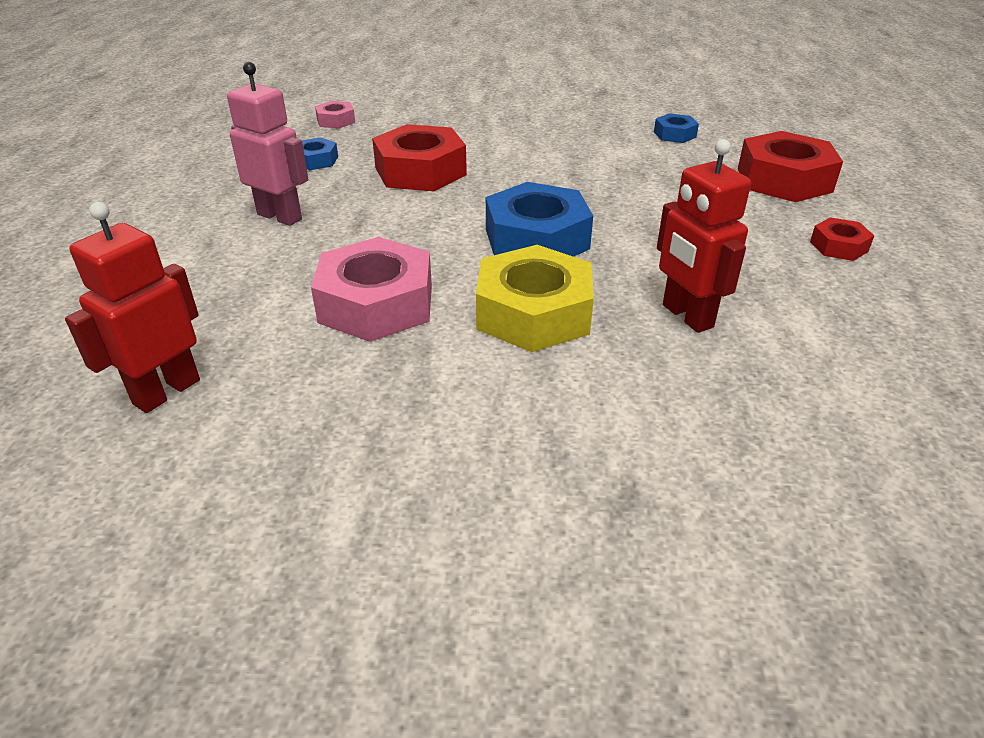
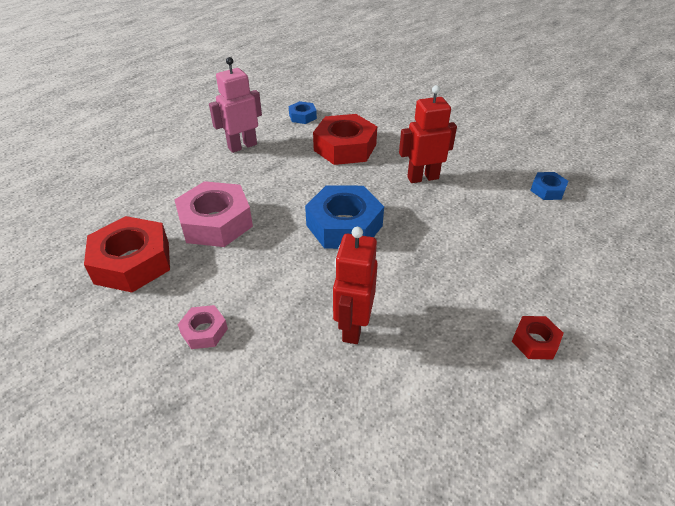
camera: 40 degrees right, 5 degrees up
red robot [65,202,200,413] -> red robot moved to [399,85,457,183]
pink robot [227,62,308,226] -> pink robot turned 105 degrees counterclockwise [209,57,262,153]
pink nut [315,101,355,129] -> pink nut moved to [178,305,228,349]
yellow nut [476,245,594,352] -> none
red nut [738,131,843,202] -> red nut moved to [84,216,170,292]

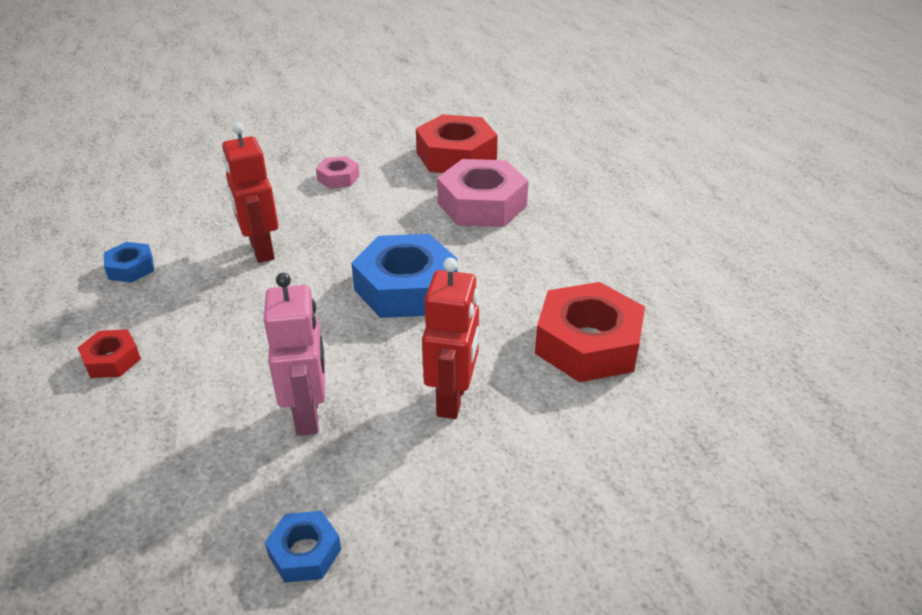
camera: 115 degrees right, 5 degrees down
pink robot [209,57,262,153] -> pink robot moved to [264,273,325,436]
blue nut [289,101,317,124] -> blue nut moved to [104,242,154,283]
red robot [333,227,378,344] -> red robot turned 150 degrees counterclockwise [222,122,278,263]

